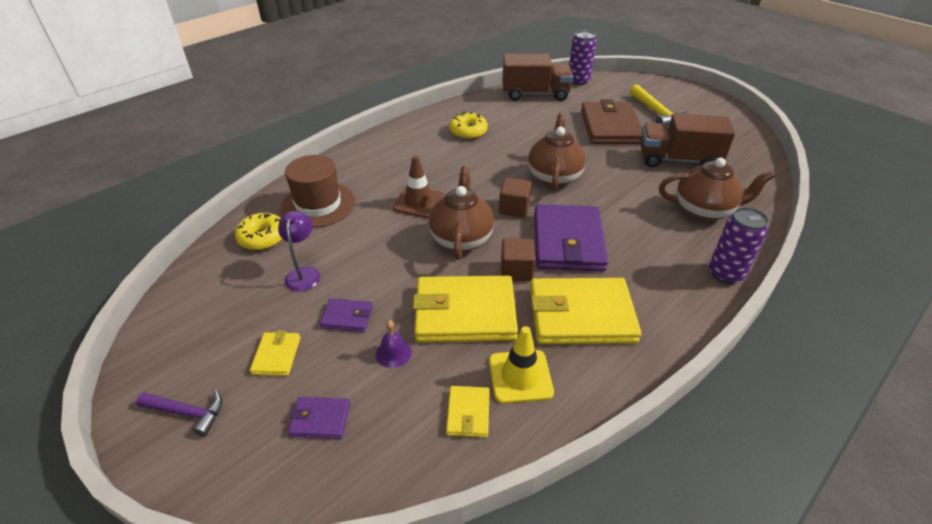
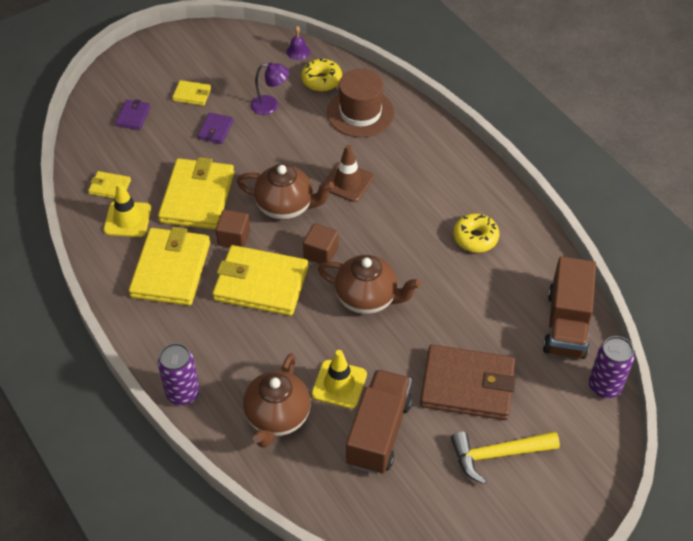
camera: 100 degrees right, 10 degrees up
purple hammer [136,390,223,437] -> none
purple bell [376,320,412,368] -> purple bell moved to [286,26,310,60]
purple wallet [534,204,608,272] -> yellow wallet [212,245,308,316]
none -> yellow traffic cone [312,350,367,409]

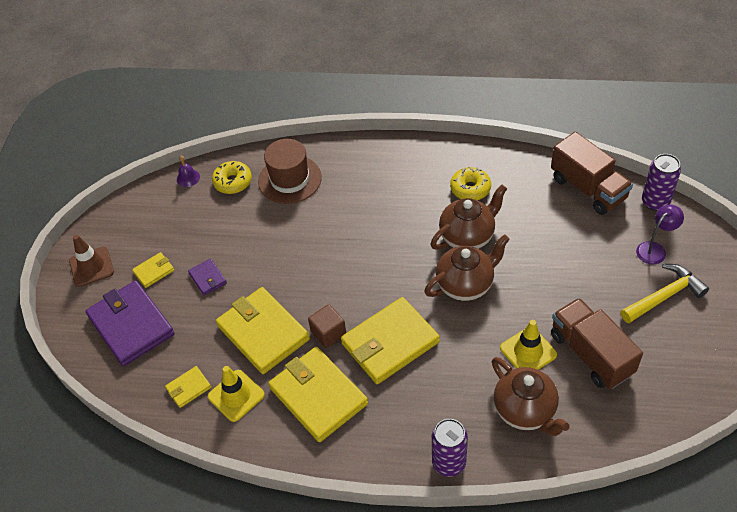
camera: 45 degrees left, 0 degrees up
purple wallet [115,99,151,130] -> purple wallet [86,280,174,366], size x2.18
brown teapot [237,164,334,220] -> brown teapot moved to [431,185,507,250]
purple lamp [251,62,289,115] -> purple lamp moved to [636,205,684,265]
brown cube [303,223,339,264] -> none
brown traffic cone [323,145,374,202] -> brown traffic cone moved to [69,235,114,287]
brown wallet [420,345,516,420] -> none
yellow hammer [451,431,560,484] -> yellow hammer turned 150 degrees counterclockwise [620,264,709,323]

